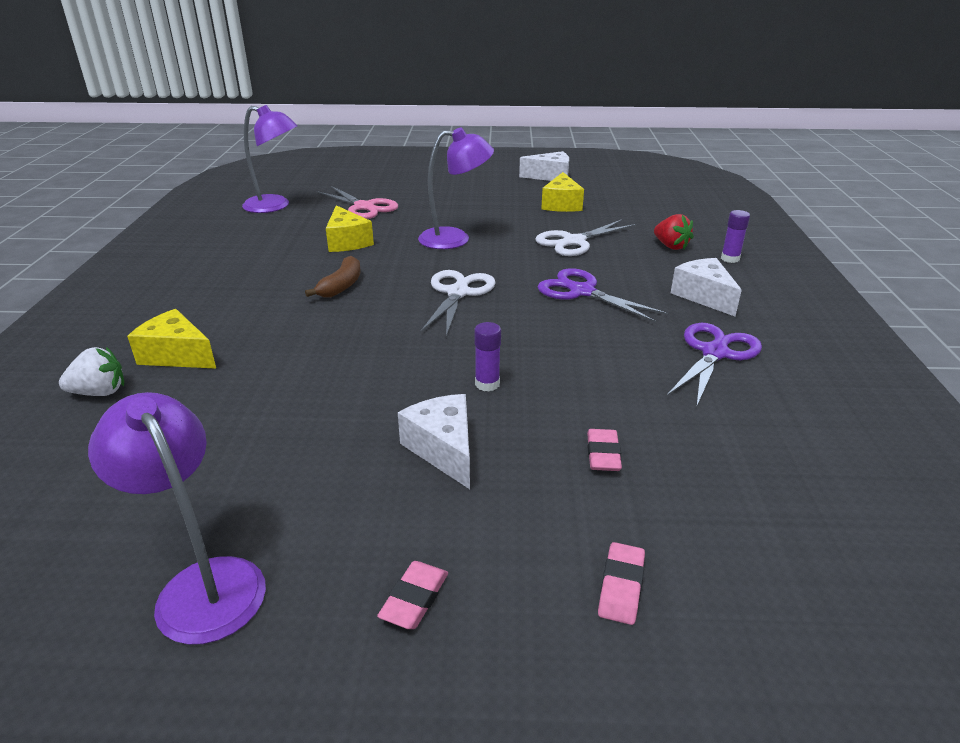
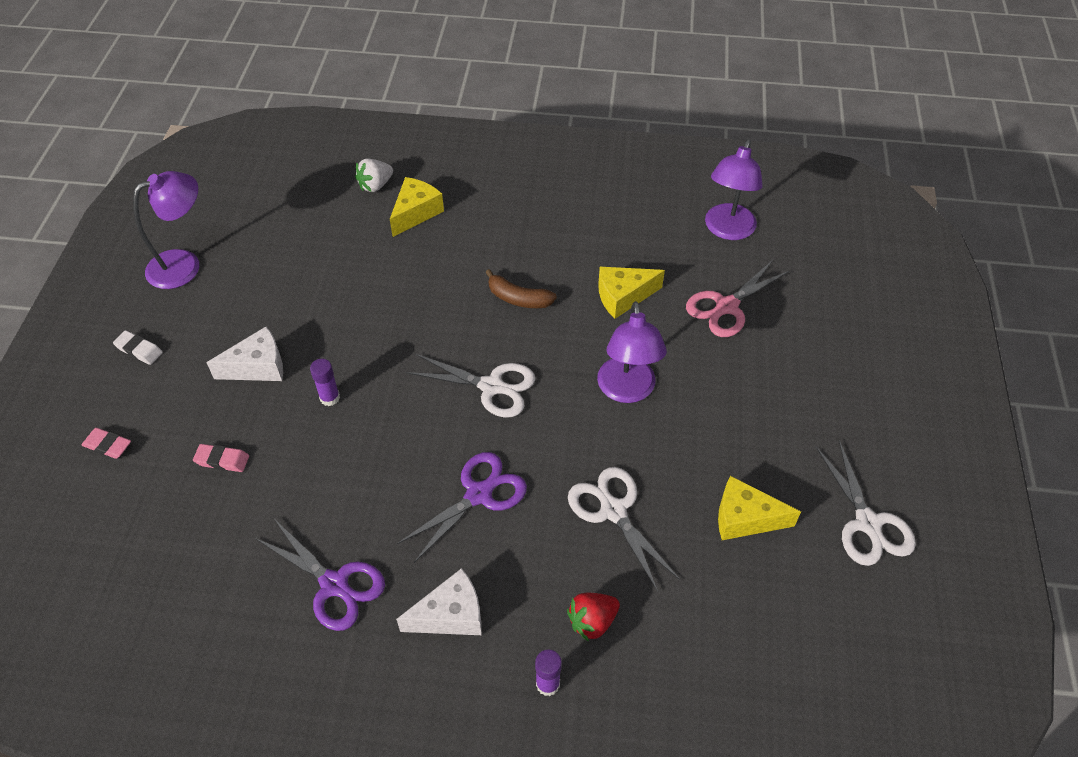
camera: 95 degrees right, 20 degrees up
white strawberry [59,347,124,396] -> white strawberry turned 60 degrees clockwise [355,158,393,192]
pink eraser [377,561,448,629] -> white eraser [113,330,163,365]
white cheese [519,151,569,181] -> white scissors [815,440,916,566]

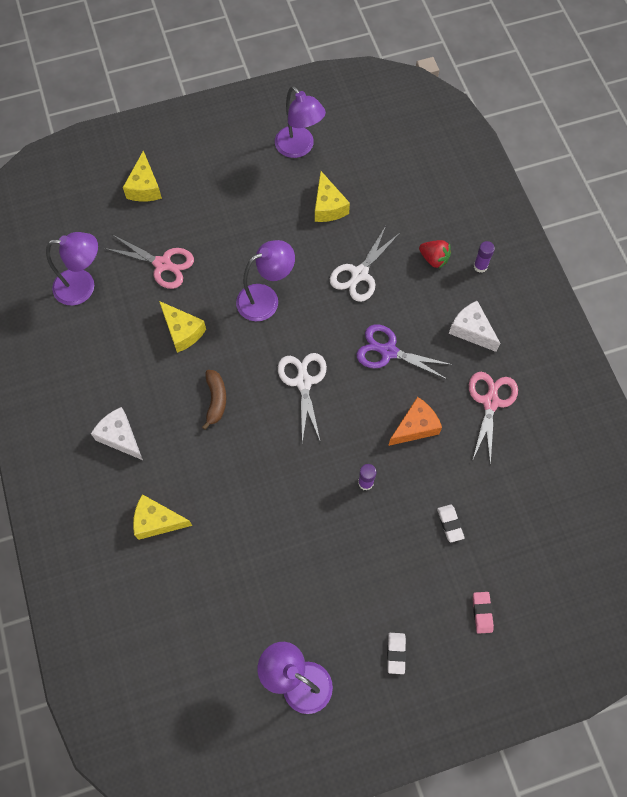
camera: 115 degrees left, 15 degrees up
pink eraser [193,444,249,472] -> white eraser [437,505,464,543]
white cheese [206,327,283,381] -> white cheese moved to [91,407,143,460]
purple scissors [255,519,385,631] -> pink scissors [469,372,518,466]
white strawberry [355,158,393,192] -> none
white scissors [815,440,916,566] -> purple lamp [275,86,326,158]
none -> yellow cheese [123,151,162,201]
none -> orange cheese [388,397,442,446]

